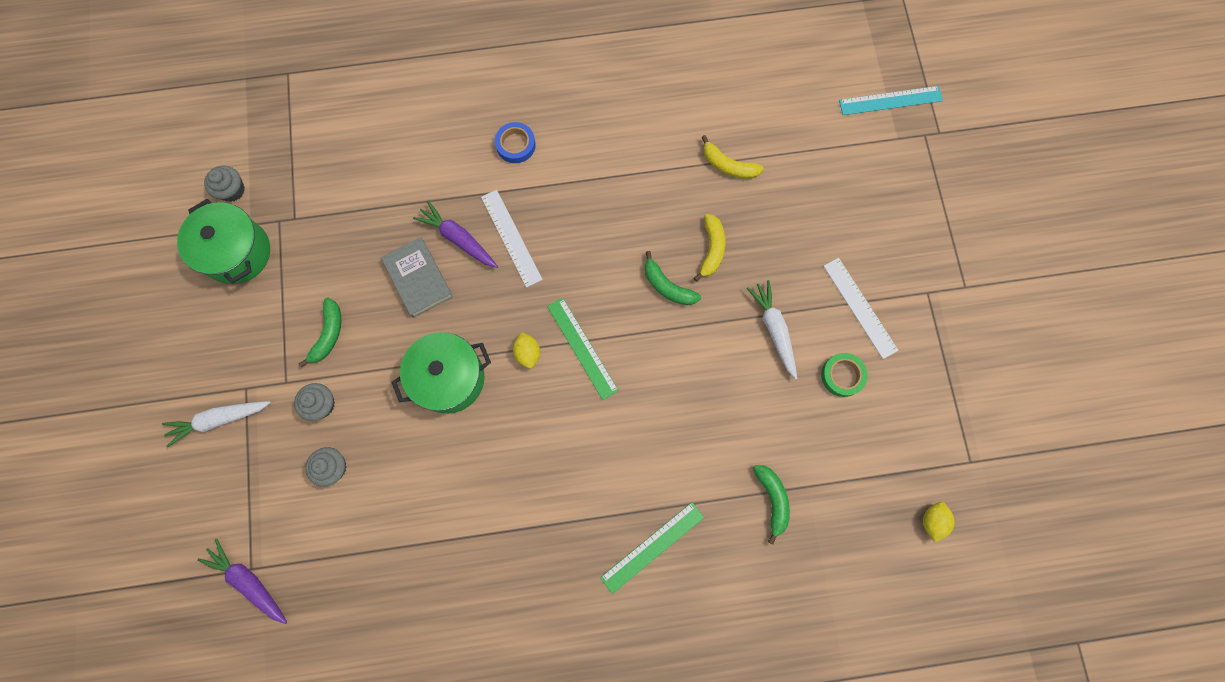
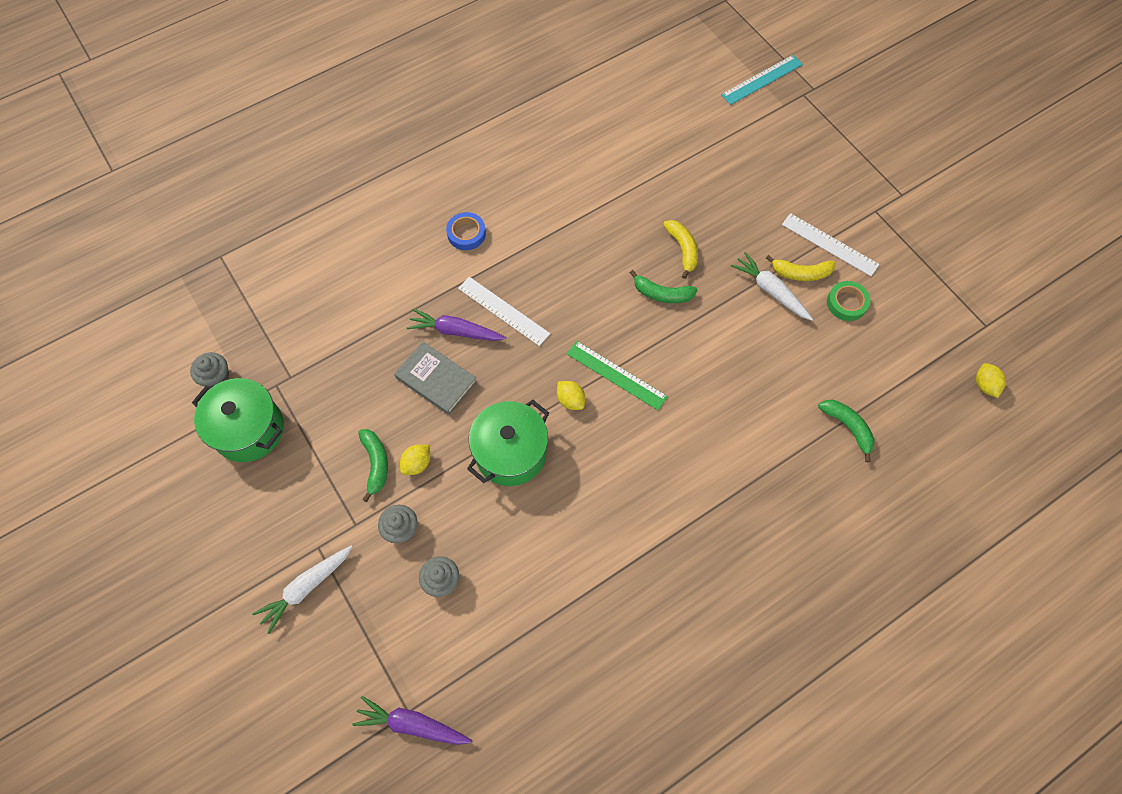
camera: 25 degrees left, 10 degrees down
green ruler [600,502,704,594] -> none
yellow banana [702,135,764,179] -> yellow banana moved to [766,255,836,281]
none -> yellow lemon [400,445,430,475]

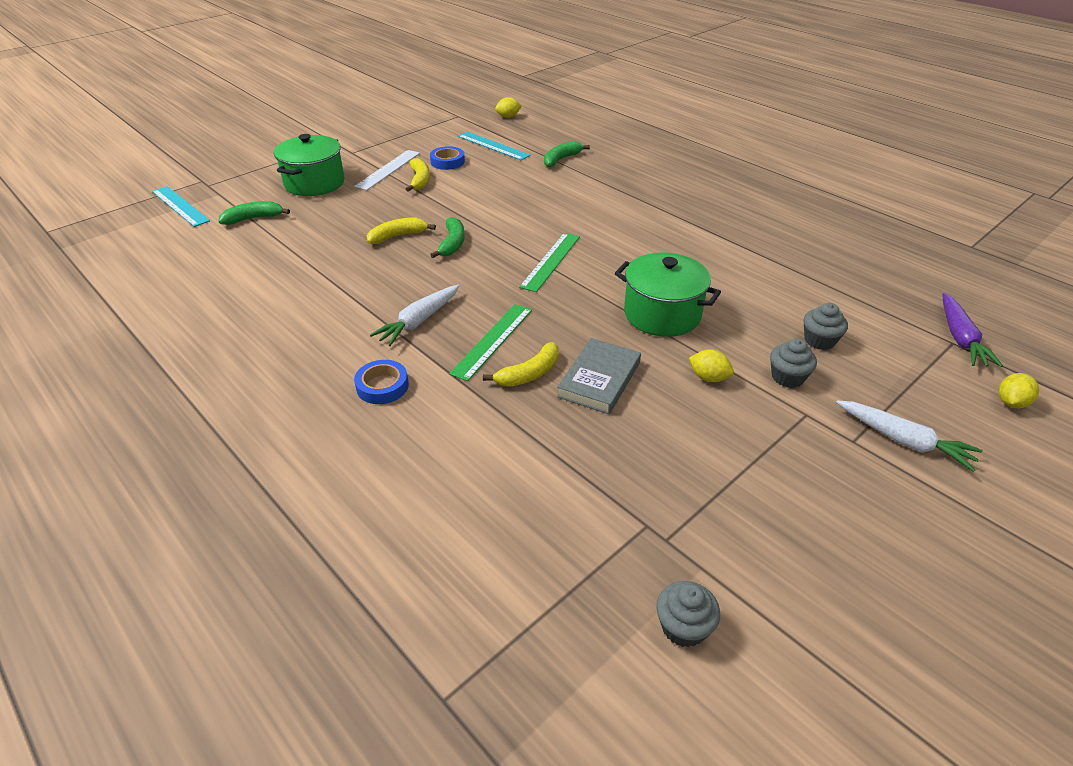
camera: 100 degrees left, 25 degrees down
green pot [192,378,284,462] -> green pot moved to [274,134,345,196]
green banana [358,429,388,502] -> green banana moved to [219,201,290,225]
purple carrot [407,309,506,341] -> yellow banana [483,342,559,387]
white ruler [458,277,550,346] -> green ruler [449,304,532,381]
yellow lemon [557,381,585,410] -> yellow lemon moved to [999,373,1039,408]
white carrot [731,252,813,321] -> white carrot moved to [370,285,459,346]
green tape [827,281,870,321] -> blue tape [430,146,465,170]
none -> turquoise ruler [458,132,531,160]

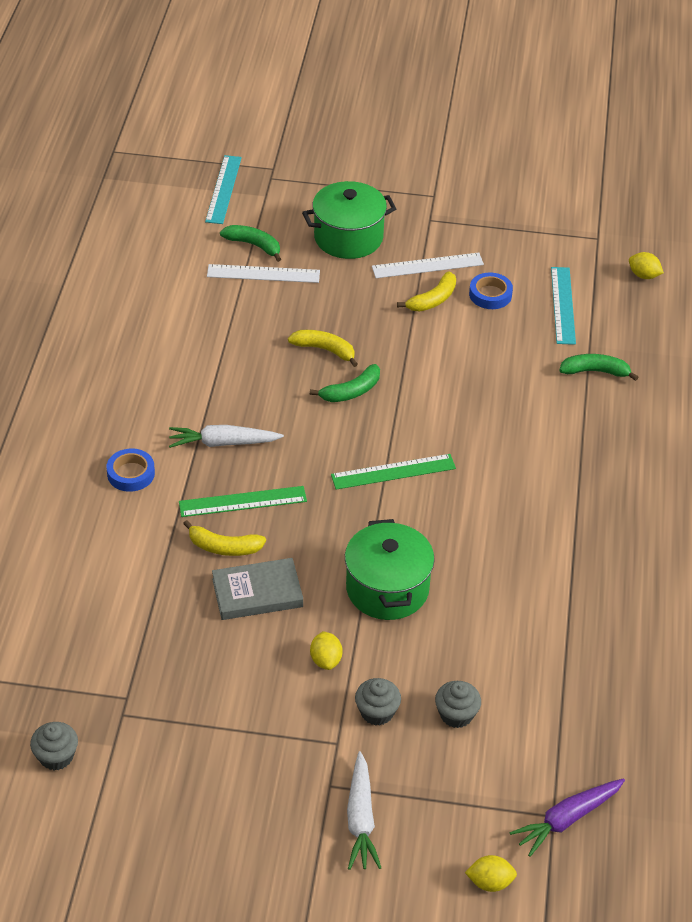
camera: 50 degrees right, 5 degrees up
none -> white ruler [207,264,320,283]

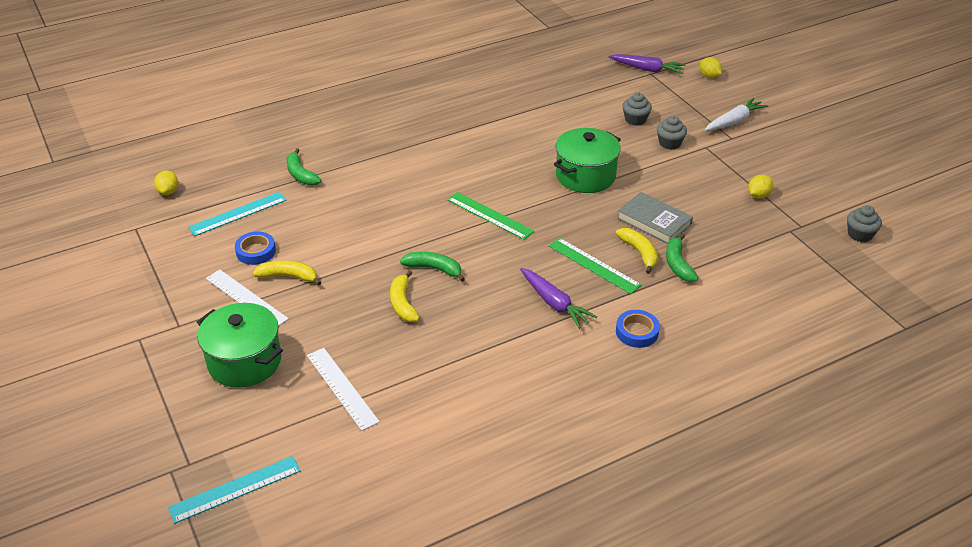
camera: 125 degrees left, 5 degrees down
white carrot [169,425,284,448] -> purple carrot [520,268,597,329]
green banana [220,225,281,262] -> green banana moved to [666,234,699,282]
yellow lemon [310,631,343,670] -> yellow lemon moved to [748,175,774,198]

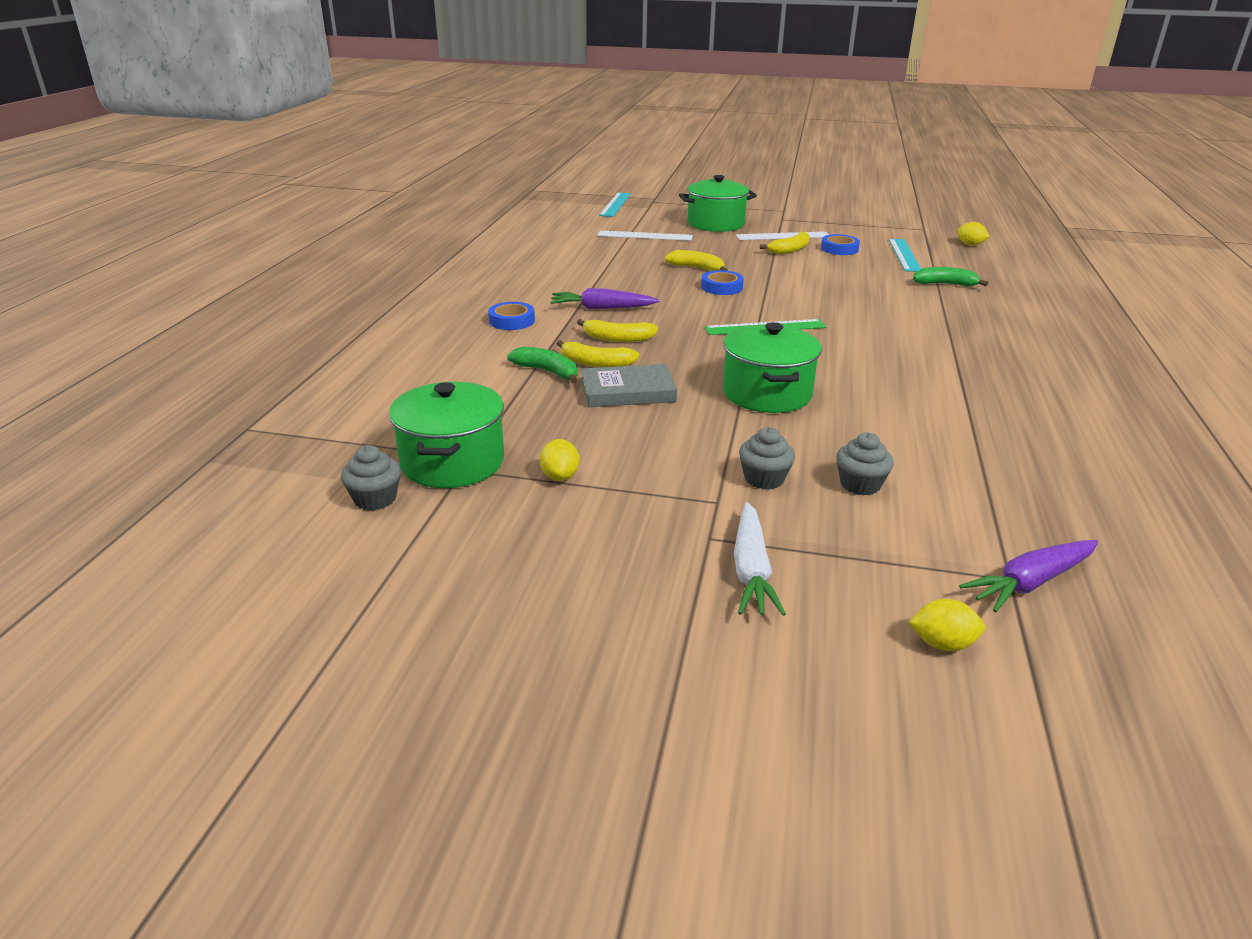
camera: 130 degrees right, 10 degrees down
green banana [400,252,465,282] -> blue tape [701,270,744,295]
green ruler [549,238,641,294] -> yellow banana [577,319,658,342]
none -> green pot [389,382,504,488]

